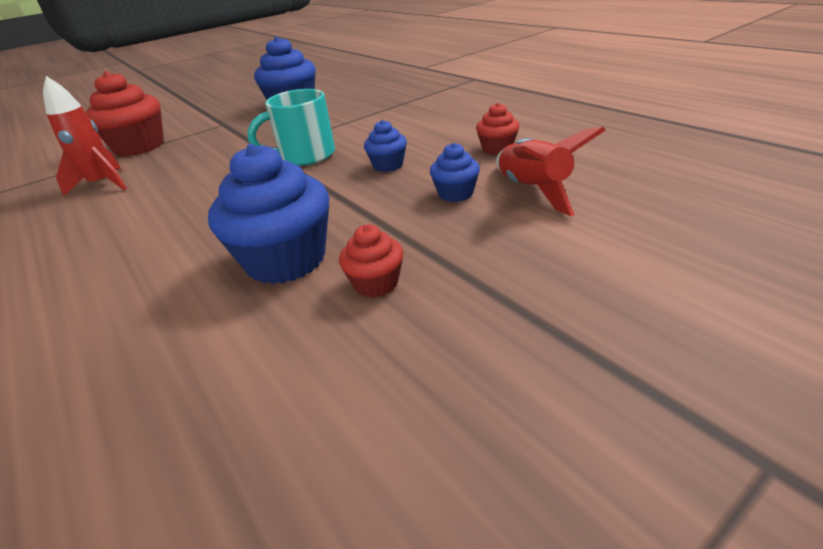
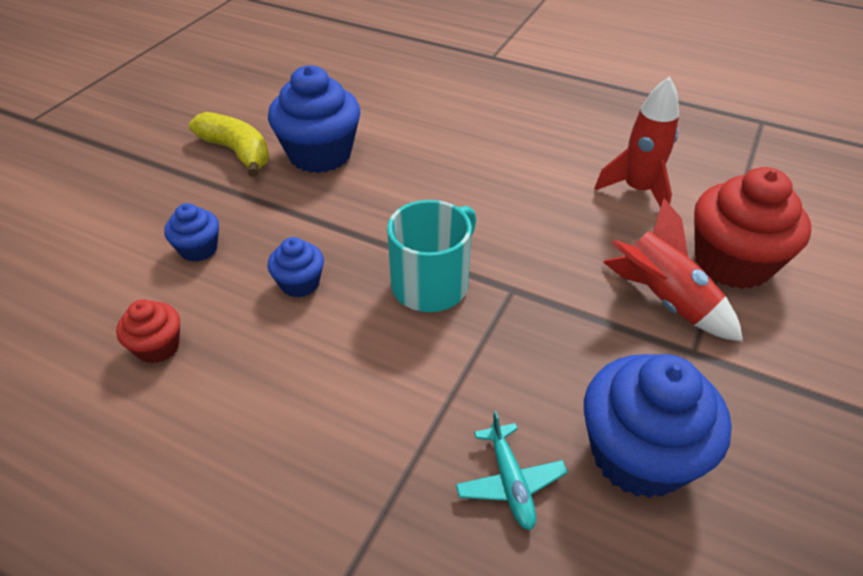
camera: 150 degrees right, 10 degrees up
red cupcake [339,224,403,298] -> yellow banana [189,112,269,177]
red rocket [496,127,605,216] -> red rocket moved to [603,198,743,342]
none -> turquoise plane [456,411,568,530]

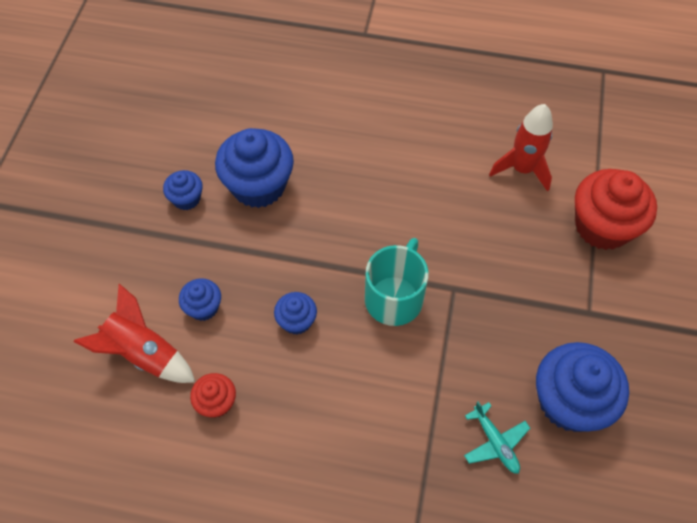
camera: 15 degrees left, 15 degrees up
yellow banana [189,112,269,177] -> blue cupcake [163,170,203,210]
red rocket [603,198,743,342] -> red rocket moved to [73,284,195,383]

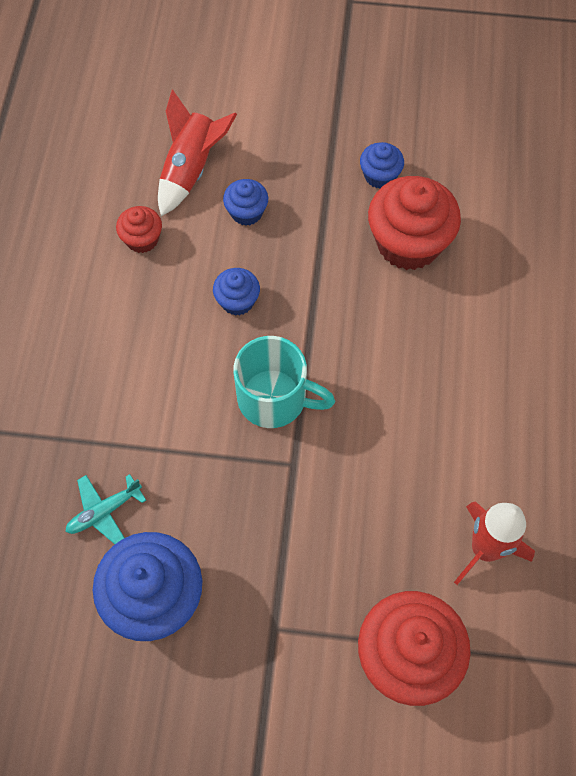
camera: 85 degrees right, 5 degrees up
blue cupcake [215,128,294,208] -> red cupcake [368,176,461,270]

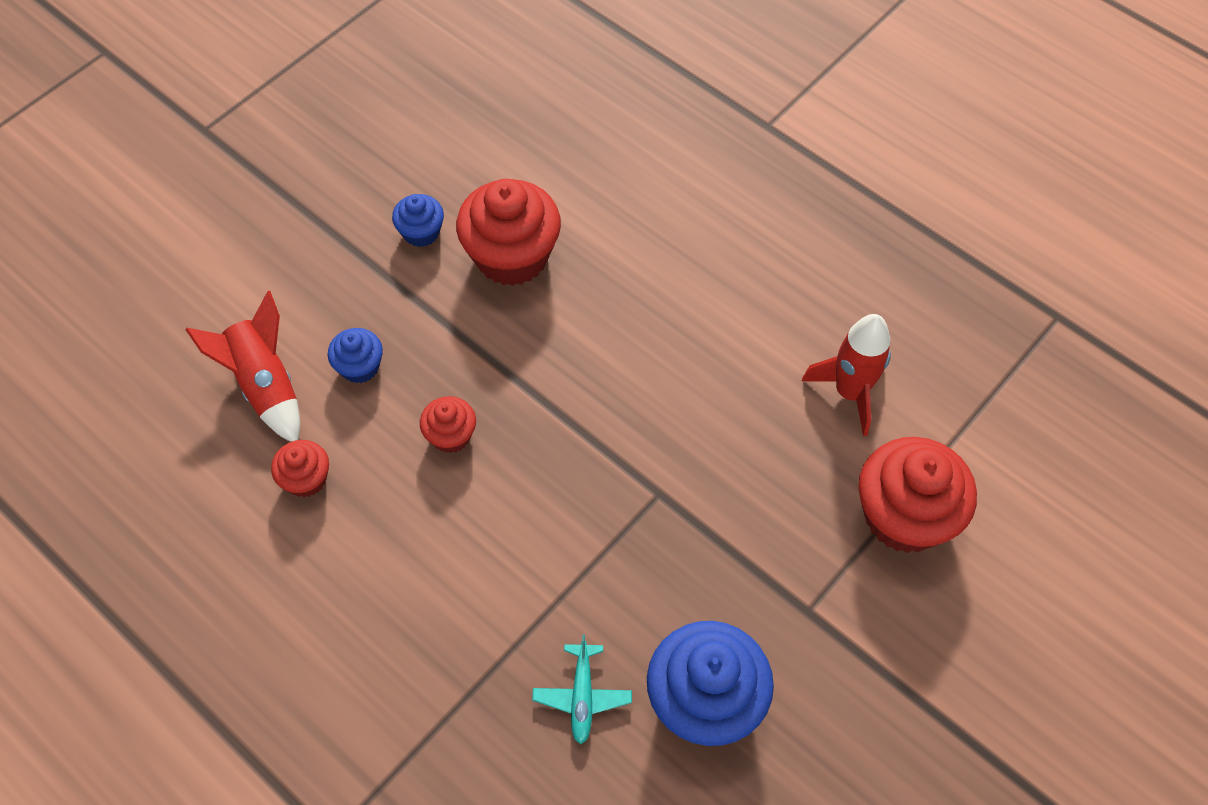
camera: 55 degrees left, 5 degrees down
blue cupcake [213,268,260,316] -> red cupcake [420,396,476,453]
turquoise mug [234,336,335,428] -> none

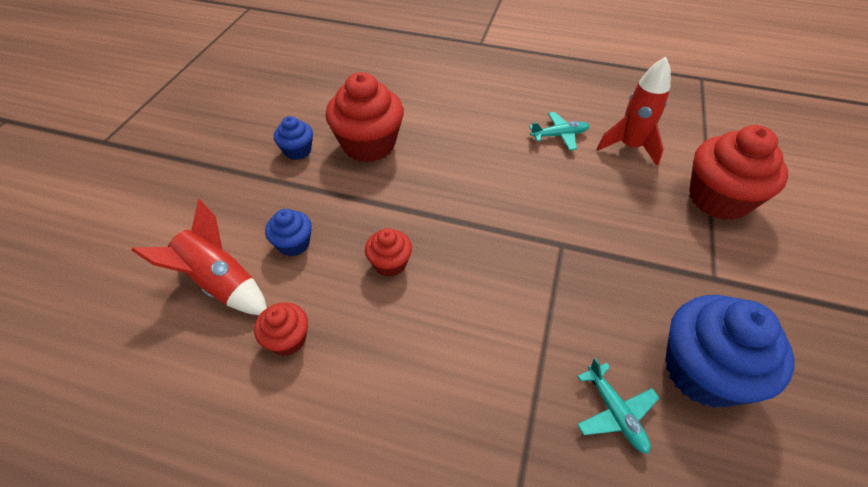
camera: 25 degrees left, 10 degrees down
none -> turquoise plane [529,112,589,151]

